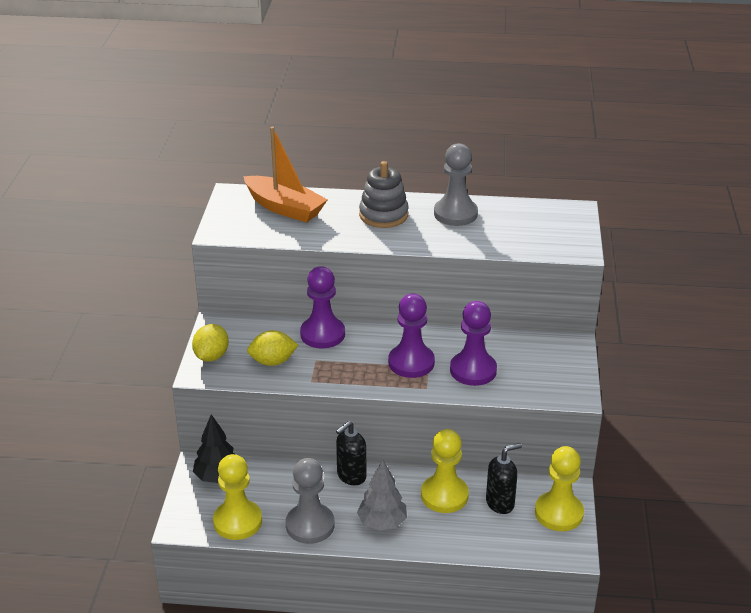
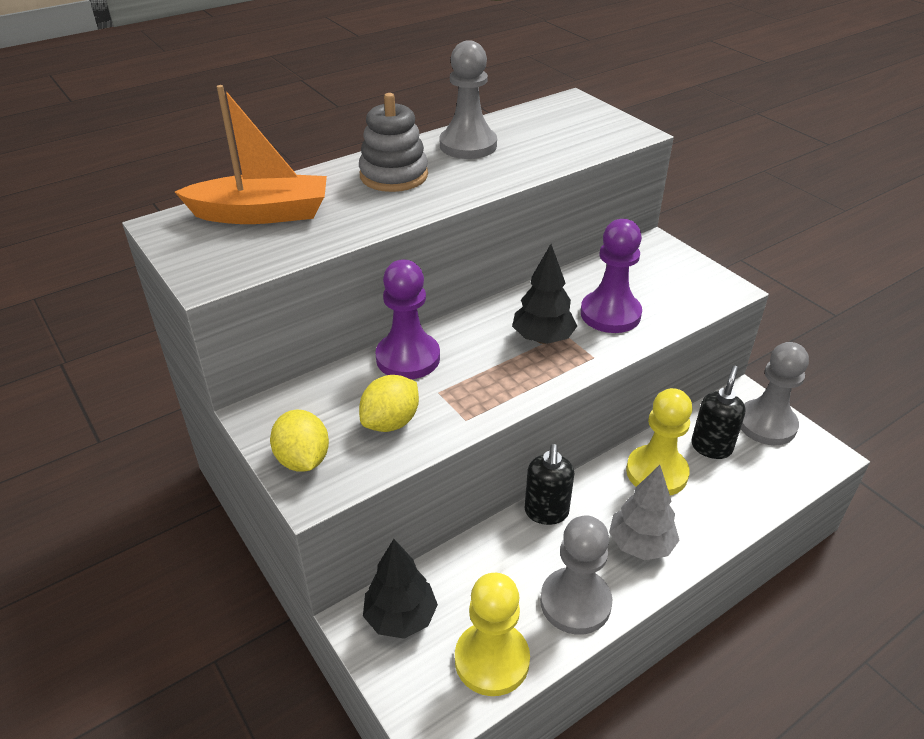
camera: 40 degrees left, 5 degrees up
purple pawn [388,294,435,378] -> black tree [512,244,577,344]
yellow pawn [535,446,584,531] -> grey pawn [741,342,809,445]

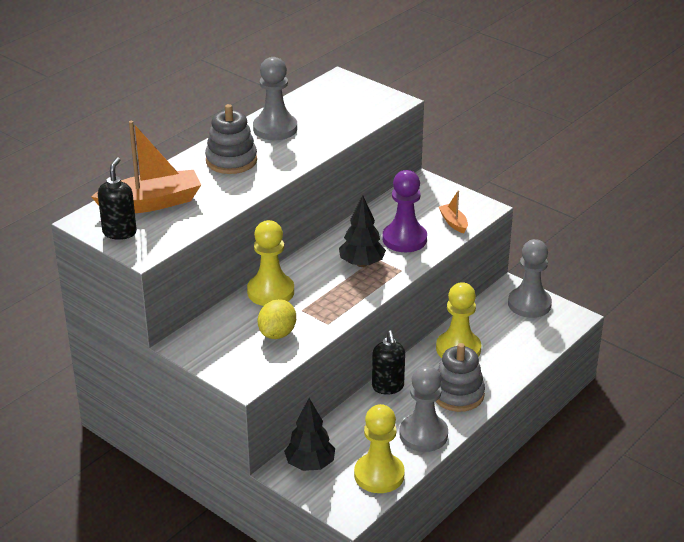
camera: 15 degrees left, 5 degrees down
yellow lemon [270,410,329,472] -> none
purple pawn [375,260,440,379] -> yellow pawn [247,220,294,306]
grey tree [609,465,680,560] -> grey stacking toy [435,343,485,412]
black soap dispenser [691,365,745,459] -> black soap dispenser moved to [98,157,137,240]
none -> orange boat [439,190,468,233]

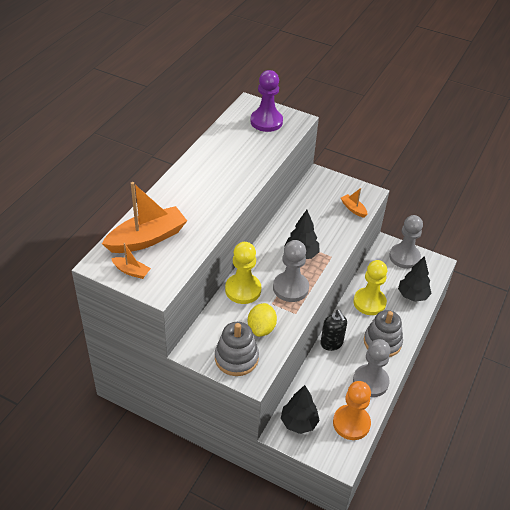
camera: 15 degrees left, 10 degrees up
black soap dispenser [98,157,137,240] -> orange boat [111,243,151,279]
grey stacking toy [205,104,257,174] -> grey stacking toy moved to [215,322,259,376]
grey pawn [253,57,297,140] -> grey pawn moved to [273,240,309,302]
yellow pawn [354,404,405,493] -> orange pawn [333,381,371,440]
purple pawn [382,170,427,252] -> purple pawn moved to [250,70,283,132]
none -> black tree [398,256,432,302]

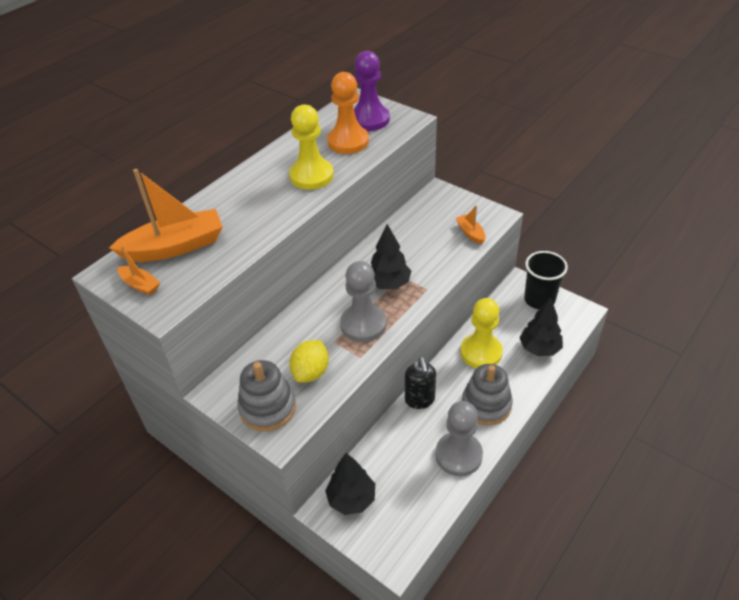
camera: 15 degrees right, 0 degrees up
yellow pawn [225,242,261,304] -> yellow pawn moved to [289,105,334,190]
orange pawn [333,381,371,440] -> orange pawn moved to [327,72,369,154]
grey pawn [389,215,423,269] -> black cup [524,251,568,309]

